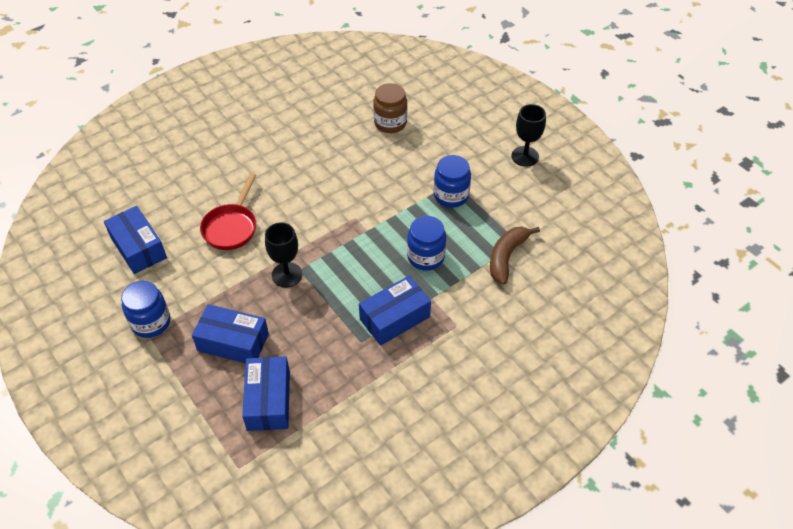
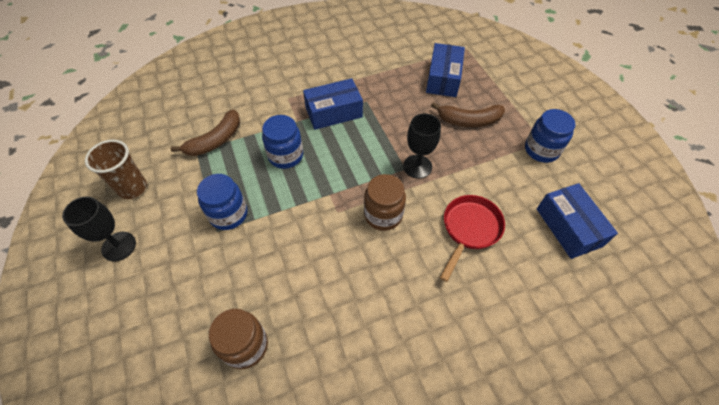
camera: 165 degrees left, 5 degrees up
blue box [192,304,269,363] -> brown banana [431,102,505,127]
none -> brown cup [85,139,147,199]
none -> brown jar [364,174,406,231]

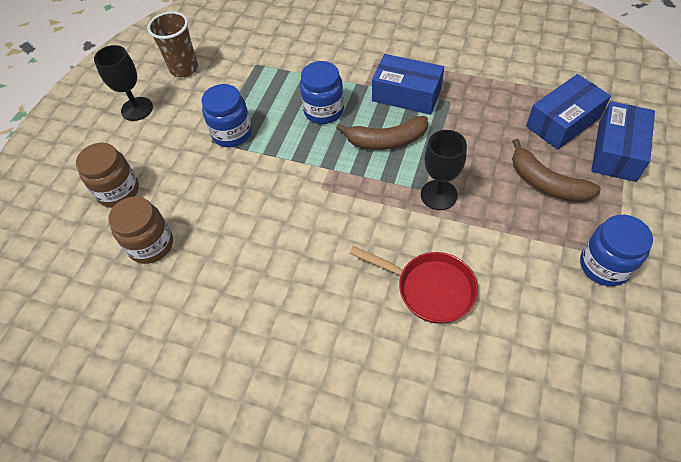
camera: 45 degrees right, 0 degrees up
brown banana [171,109,240,156] -> brown banana moved to [336,116,428,150]
brown jar [364,174,406,231] -> brown jar moved to [76,143,139,208]
red pan [440,195,505,282] -> red pan turned 45 degrees clockwise [349,246,478,324]
blue box [537,183,618,259] -> blue box moved to [591,101,655,182]

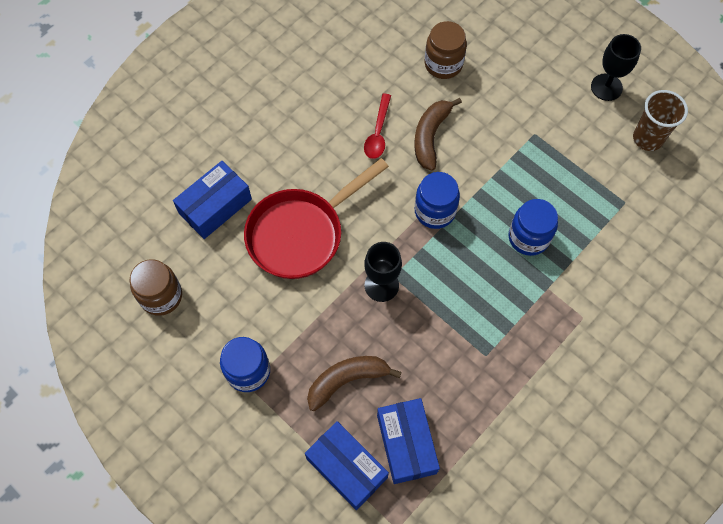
camera: 110 degrees right, 10 degrees up
brown jar [76,143,139,208] -> brown jar moved to [130,259,182,316]
blue jar [202,84,252,147] -> blue jar moved to [415,172,460,229]
brown banana [336,116,428,150] -> brown banana moved to [414,98,462,171]
red pan [349,246,478,324] -> red pan [244,158,389,279], size x1.50
blue box [372,54,444,115] -> blue box moved to [173,161,252,239]
none -> red spoon [364,94,391,159]

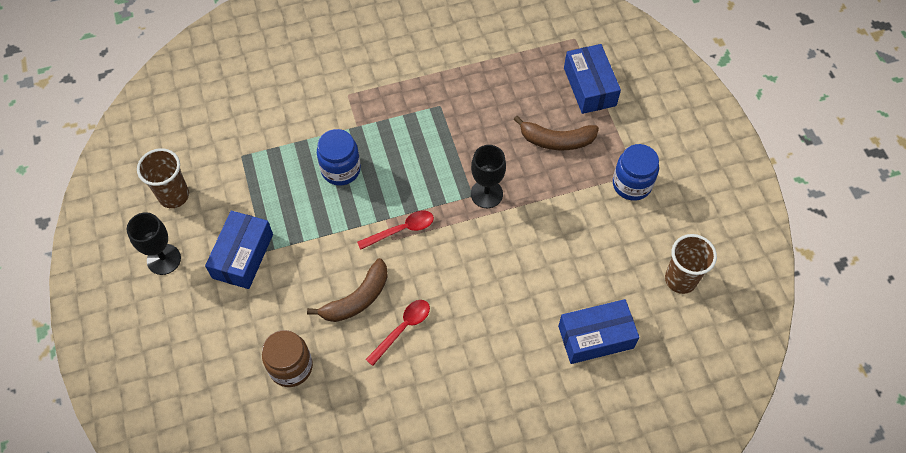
camera: 150 degrees left, 5 degrees down
brown jar [130,259,182,316] -> brown cup [665,234,717,294]
red pan [244,158,389,279] -> none
blue box [377,398,440,484] -> blue box moved to [205,211,273,289]
blue jar [415,172,460,229] -> red spoon [357,210,434,250]

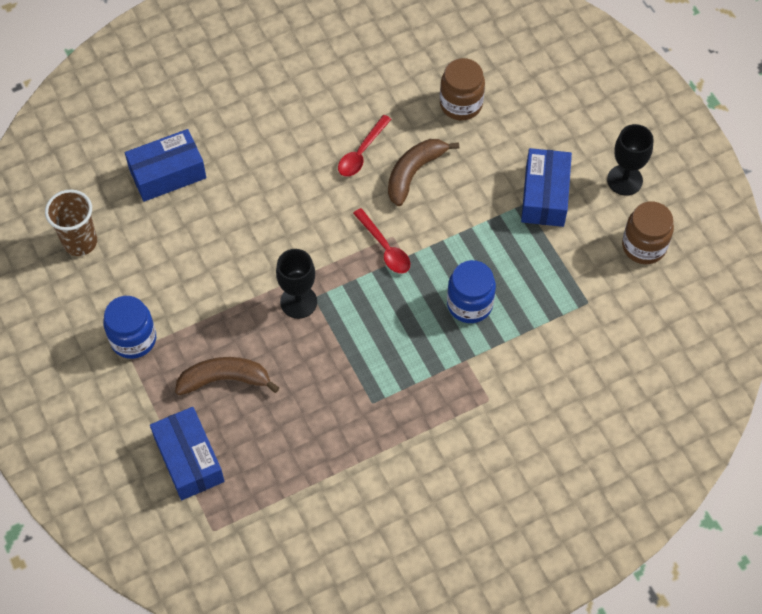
camera: 170 degrees right, 0 degrees up
brown cup [137,148,189,208] -> brown jar [622,201,674,264]
red spoon [357,210,434,250] -> red spoon turned 90 degrees counterclockwise [353,208,410,274]

